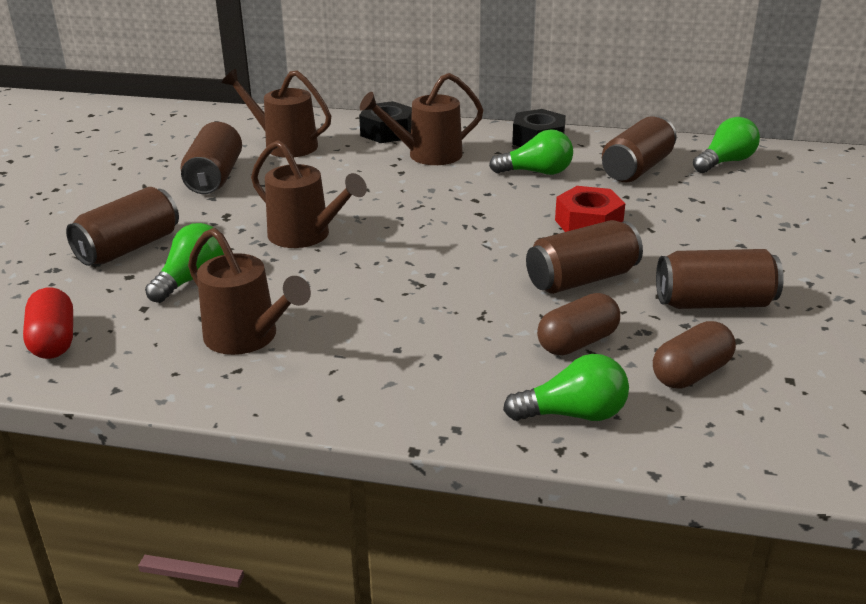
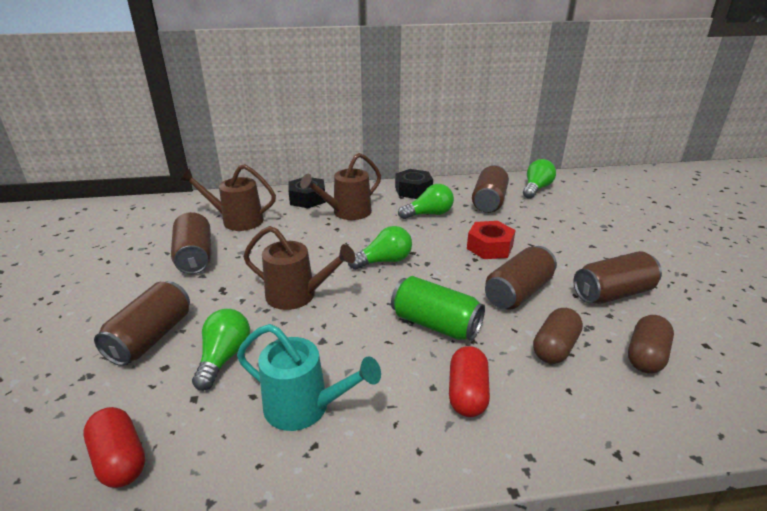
camera: 20 degrees left, 0 degrees up
brown watering can [188,228,311,355] -> turquoise watering can [237,324,381,431]
green light bulb [503,354,629,421] -> green light bulb moved to [348,226,412,270]
none -> green can [391,276,485,341]
none -> red capsule [449,346,490,417]

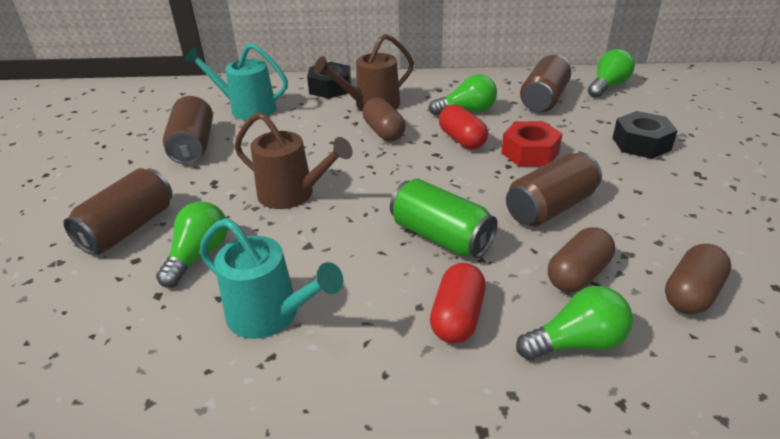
camera: 10 degrees right, 5 degrees up
red capsule [83,407,146,488] -> red capsule moved to [439,105,488,149]
brown watering can [180,164,276,231] -> turquoise watering can [184,43,288,120]
green light bulb [348,226,412,270] -> green light bulb moved to [516,286,633,360]
black nut [395,169,433,199] -> black nut moved to [613,111,678,159]
brown can [574,251,662,304] -> none
none -> brown capsule [362,98,405,141]

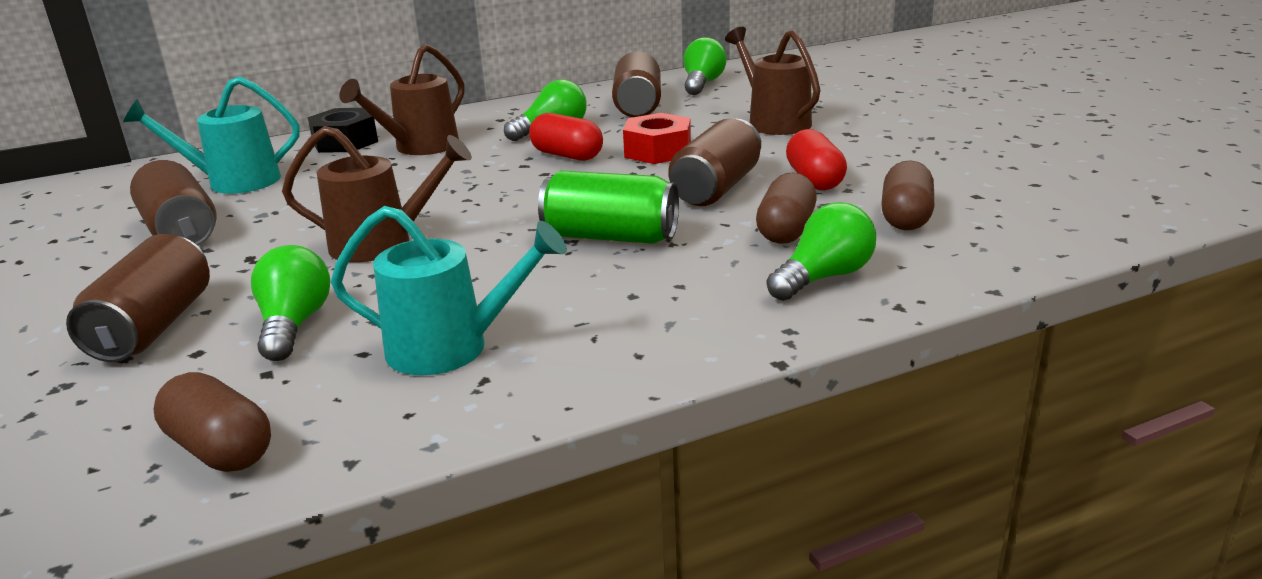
camera: 25 degrees left, 10 degrees down
brown capsule [362,98,405,141] -> brown capsule moved to [154,372,271,472]
red capsule [430,263,486,344] -> red capsule moved to [786,129,847,190]
black nut [613,111,678,159] -> brown watering can [725,27,820,135]

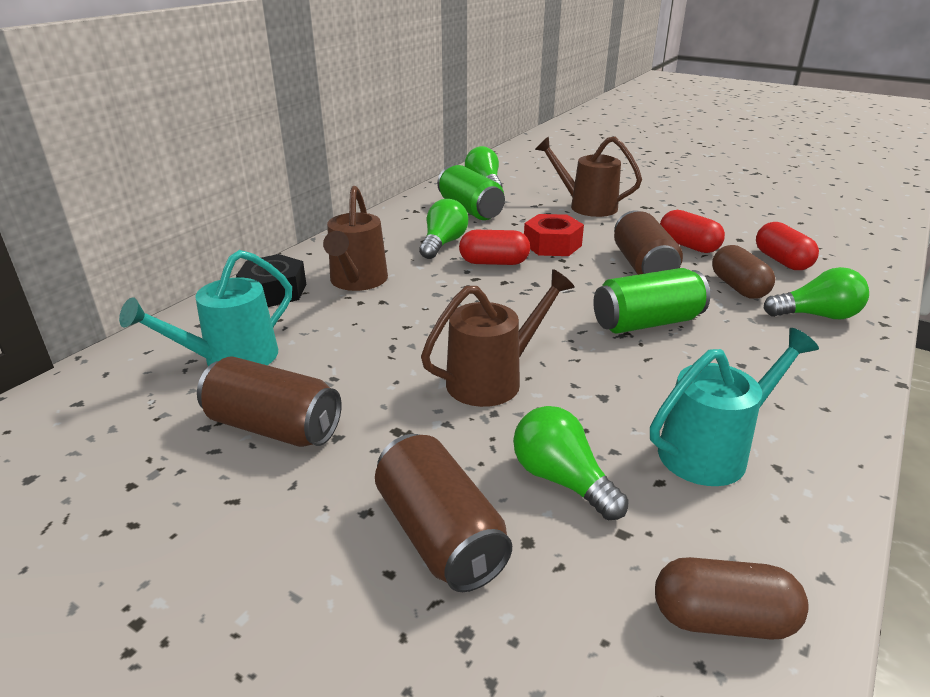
camera: 35 degrees left, 5 degrees up
brown can [612,51,661,117] -> green can [437,165,505,220]
green light bulb [767,202,876,301] -> green light bulb turned 75 degrees clockwise [764,267,869,319]
brown capsule [881,160,934,230] -> red capsule [756,222,819,270]

